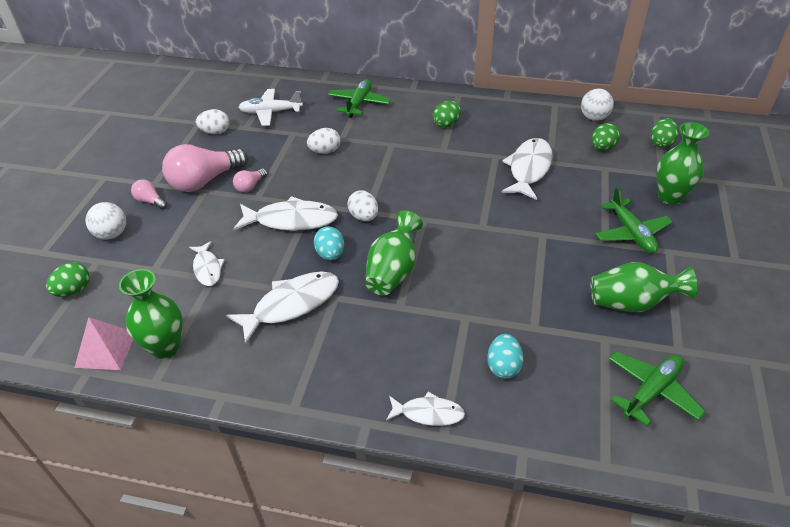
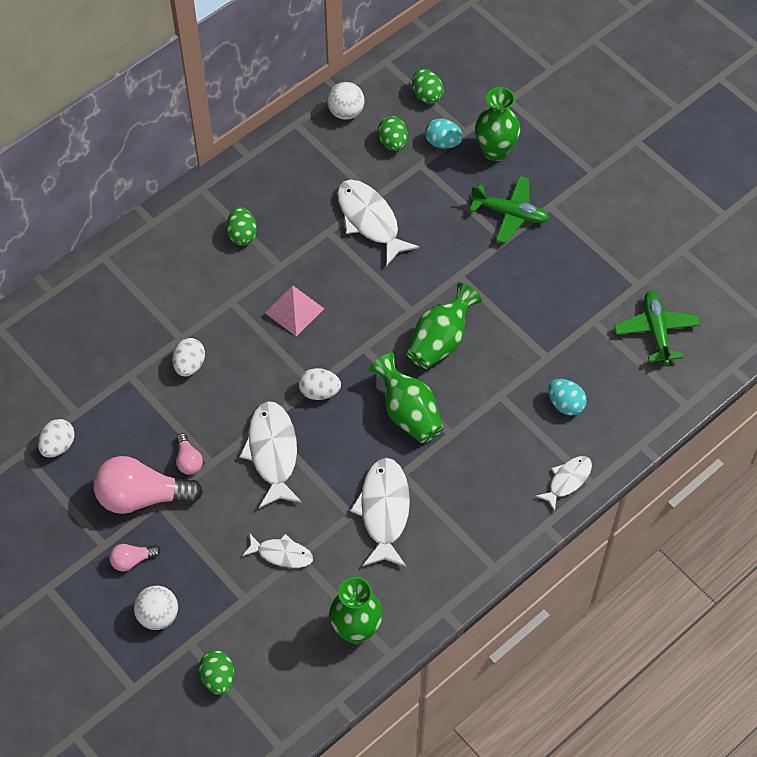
camera: 55 degrees left, 15 degrees up
pink pyramid [74,317,133,370] -> pink pyramid moved to [265,286,324,337]
pink light bulb [162,144,248,192] -> pink light bulb turned 90 degrees clockwise [93,456,203,514]
white fish [233,196,338,231] -> white fish turned 45 degrees counterclockwise [240,401,302,508]
white plane [238,89,303,126] -> none
turquoise egg [314,226,344,261] -> turquoise egg moved to [425,118,463,149]
green plane [328,79,391,118] -> none
green vase [590,262,697,312] -> green vase moved to [407,283,482,369]

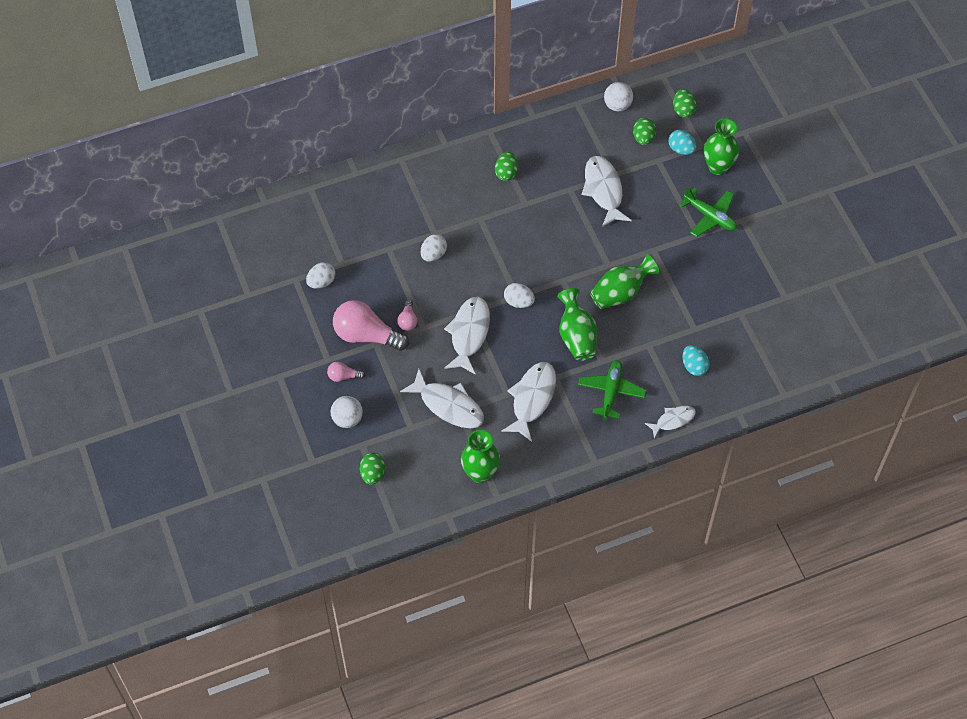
camera: 20 degrees right, 0 degrees up
white fish [242,534,313,568] -> white fish [400,369,484,428], size x1.71
pink pyramid [265,286,324,337] -> none
green plane [614,291,701,364] -> green plane moved to [578,360,647,419]

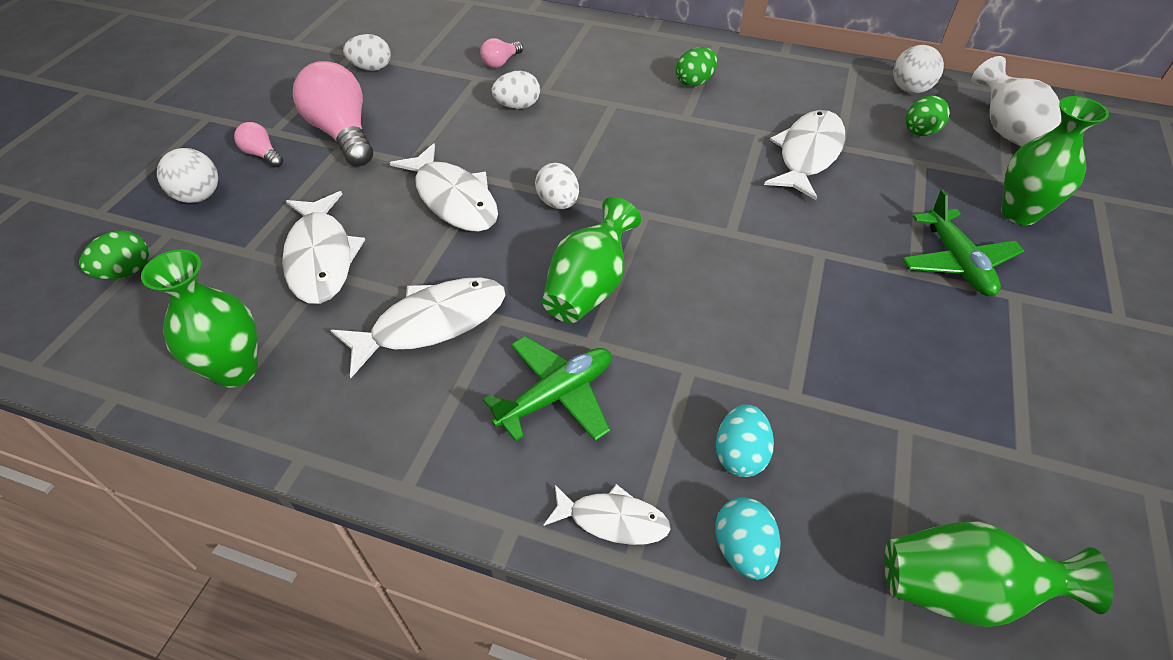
camera: 40 degrees right, 10 degrees down
pink light bulb [397,300,417,331] -> pink light bulb moved to [480,38,523,68]
white fish [444,297,490,375] -> white fish turned 90 degrees clockwise [390,143,498,232]
green vase [590,254,659,309] -> green vase moved to [885,521,1113,627]
turquoise egg [668,130,697,155] -> turquoise egg moved to [715,497,781,579]
green egg [673,89,696,118] -> white vase [971,56,1061,147]

